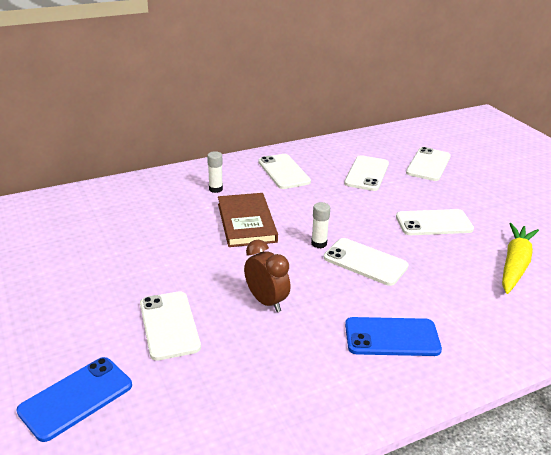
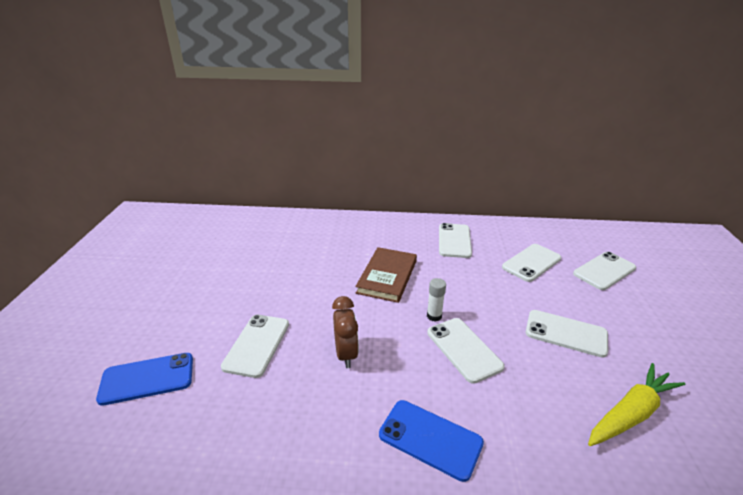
camera: 30 degrees right, 0 degrees up
white glue stick [207,151,223,193] -> none

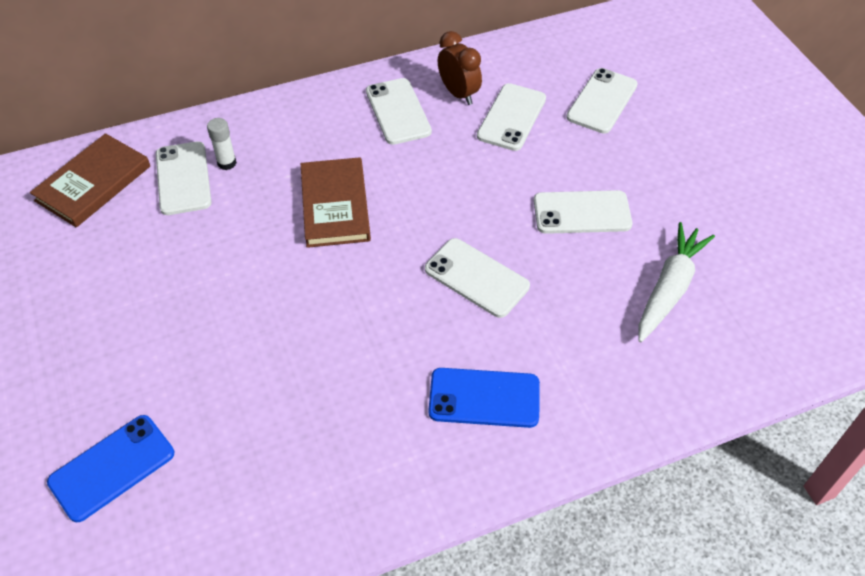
camera: 25 degrees left, 20 degrees up
white phone [221,315,289,378] -> white phone moved to [156,141,211,215]
brown clock [332,296,359,368] -> brown clock moved to [438,31,482,105]
white glue stick [427,278,446,322] -> white glue stick moved to [207,118,237,170]
yellow carrot [588,363,686,446] -> white carrot [638,222,715,342]
none -> brown book [30,133,150,227]

